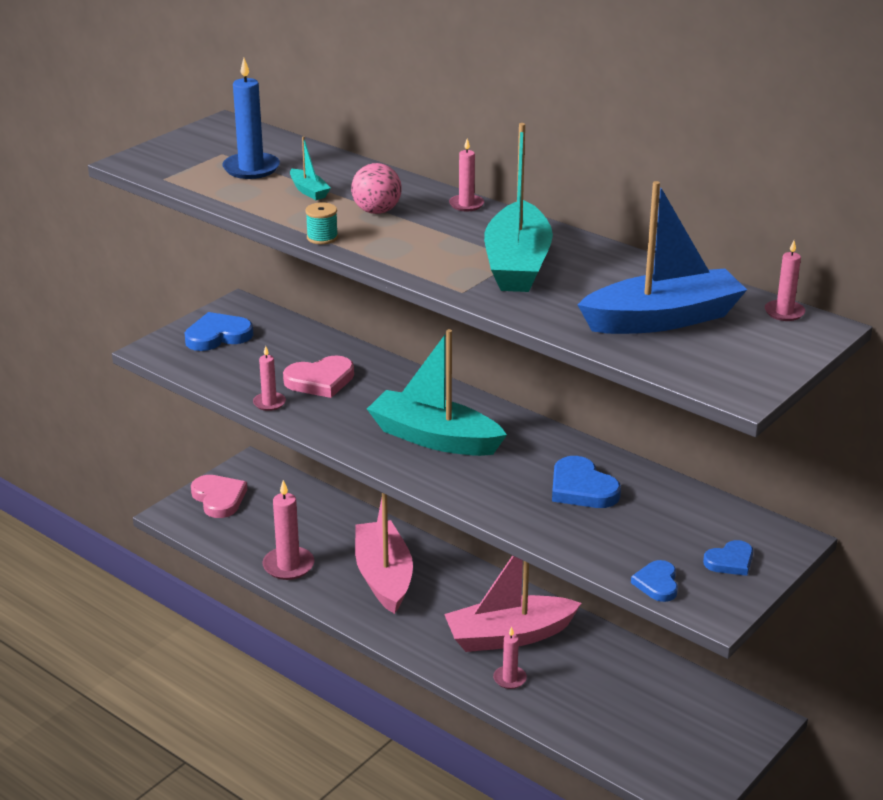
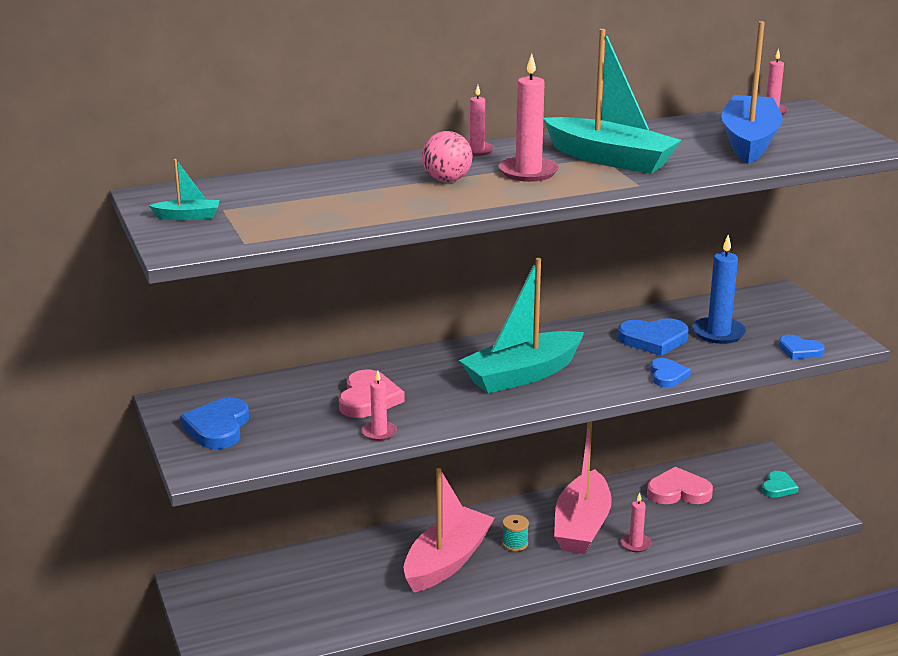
camera: 60 degrees left, 5 degrees down
pink heart [191,475,247,518] -> pink heart moved to [647,467,713,504]
blue candle [222,58,280,179] -> blue candle moved to [693,235,746,344]
pink candle [263,480,314,580] -> pink candle moved to [499,54,559,182]
turquoise boat [290,136,331,200] -> turquoise boat moved to [149,159,219,220]
turquoise spool [305,202,338,244] -> turquoise spool moved to [502,515,529,551]
pink boat [355,493,413,614] -> pink boat turned 105 degrees clockwise [403,468,495,592]
blue heart [703,540,753,576] -> blue heart moved to [650,358,691,387]
none -> turquoise heart [762,471,799,498]

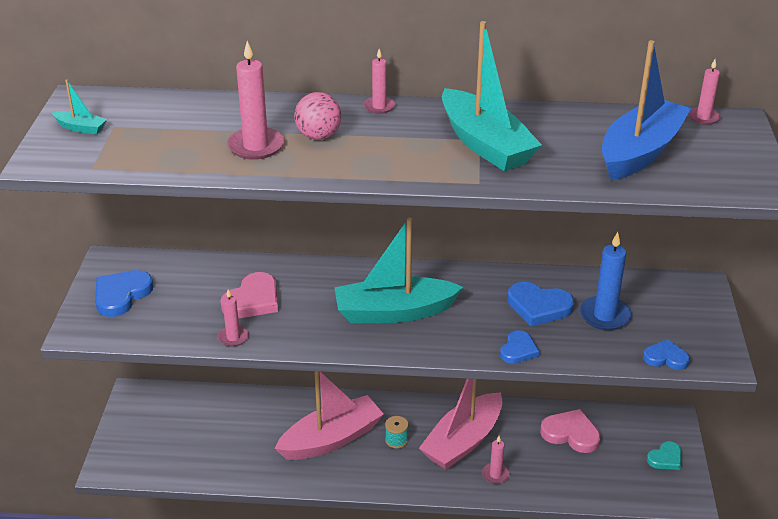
camera: 25 degrees right, 10 degrees up
pink candle [499,54,559,182] -> pink candle moved to [227,41,284,160]
blue heart [779,335,825,359] -> blue heart turned 135 degrees clockwise [643,339,690,370]

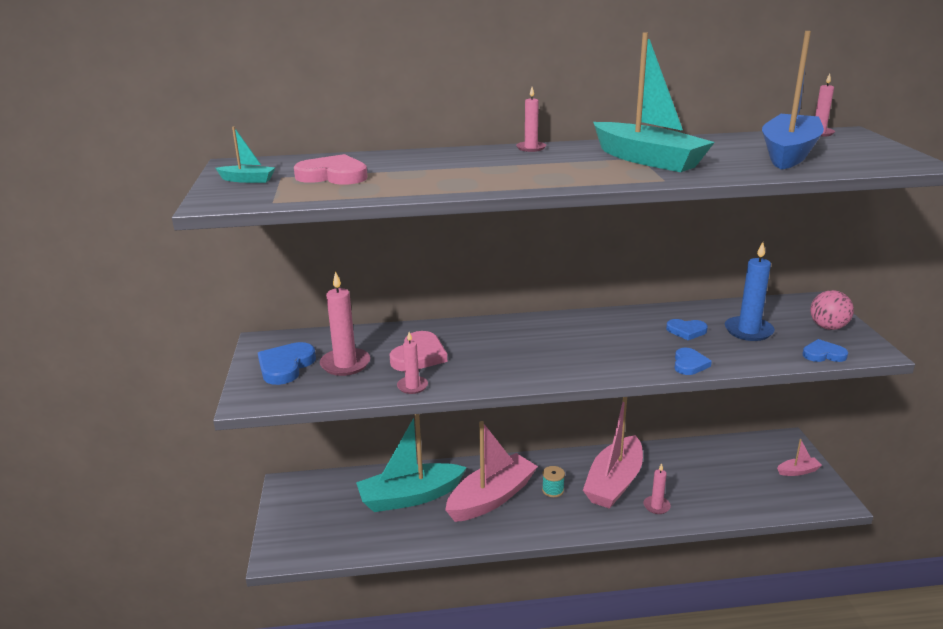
camera: 10 degrees left, 10 degrees down
pink candle [227,41,284,160] -> pink candle moved to [320,271,370,376]
pink ball [294,92,342,140] -> pink ball moved to [810,290,854,330]
turquoise boat [334,218,463,323] -> turquoise boat moved to [356,414,467,512]
blue heart [507,282,574,326] -> blue heart [666,319,708,340], size x0.64
pink heart [540,409,601,453] -> pink heart moved to [294,154,368,185]
turquoise heart [647,441,681,470] -> pink boat [777,439,822,476]

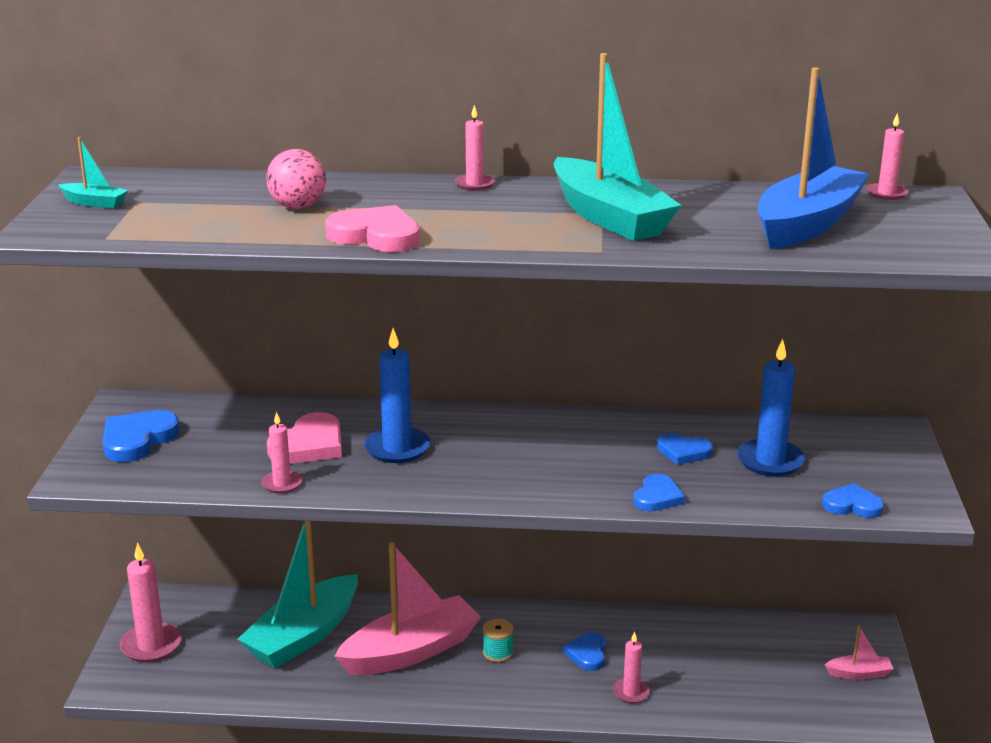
camera: 10 degrees right, 0 degrees up
pink heart [294,154,368,185] -> pink heart moved to [325,205,420,252]
pink candle [320,271,370,376] -> pink candle moved to [120,543,182,662]
turquoise boat [356,414,467,512] -> turquoise boat turned 45 degrees counterclockwise [237,521,358,668]
pink boat [583,397,643,509] -> blue heart [563,632,606,671]
pink ball [810,290,854,330] -> pink ball moved to [266,149,326,209]
none -> blue candle [364,328,430,463]

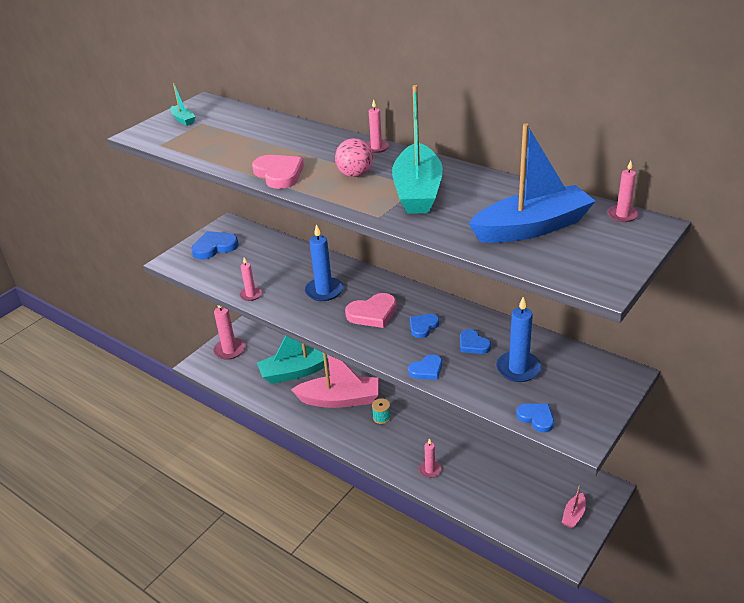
camera: 35 degrees right, 10 degrees up
pink ball [266,149,326,209] -> pink ball moved to [335,138,373,177]
pink heart [267,412,342,464] -> pink heart moved to [345,293,397,328]
blue heart [563,632,606,671] -> blue heart moved to [410,314,439,338]
pink boat [825,625,894,679] -> pink boat turned 90 degrees clockwise [562,486,586,528]

